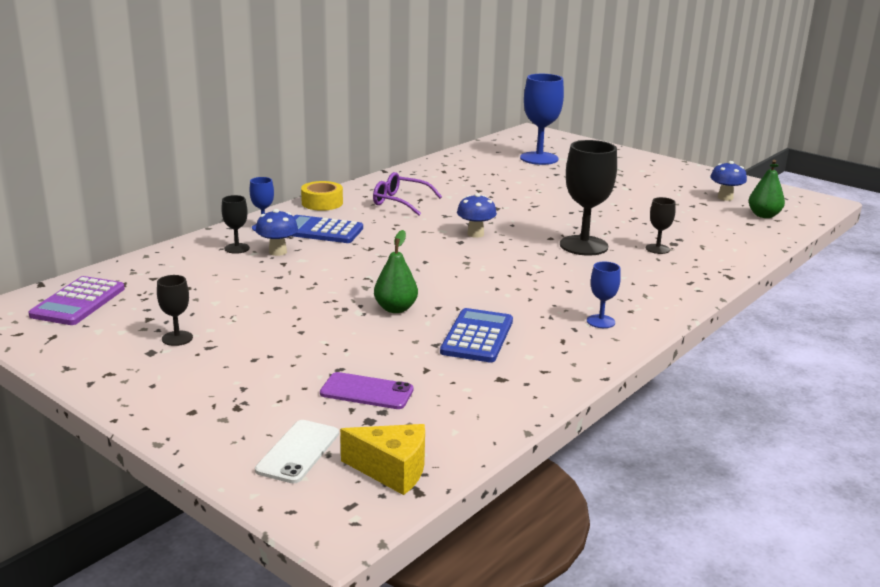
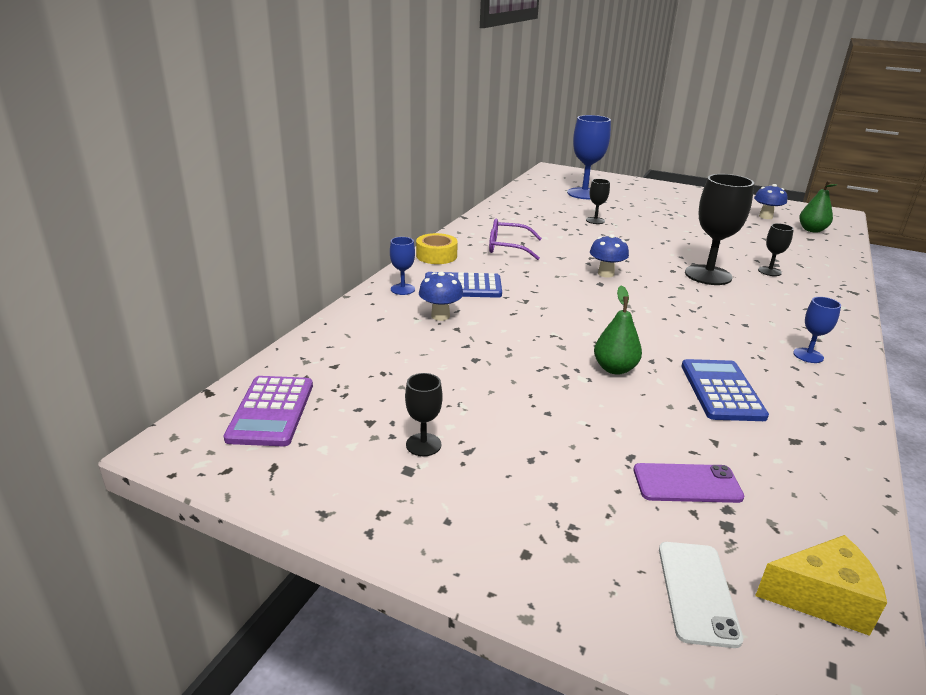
camera: 15 degrees left, 5 degrees up
black goblet [221,195,250,254] -> black goblet moved to [586,179,610,224]

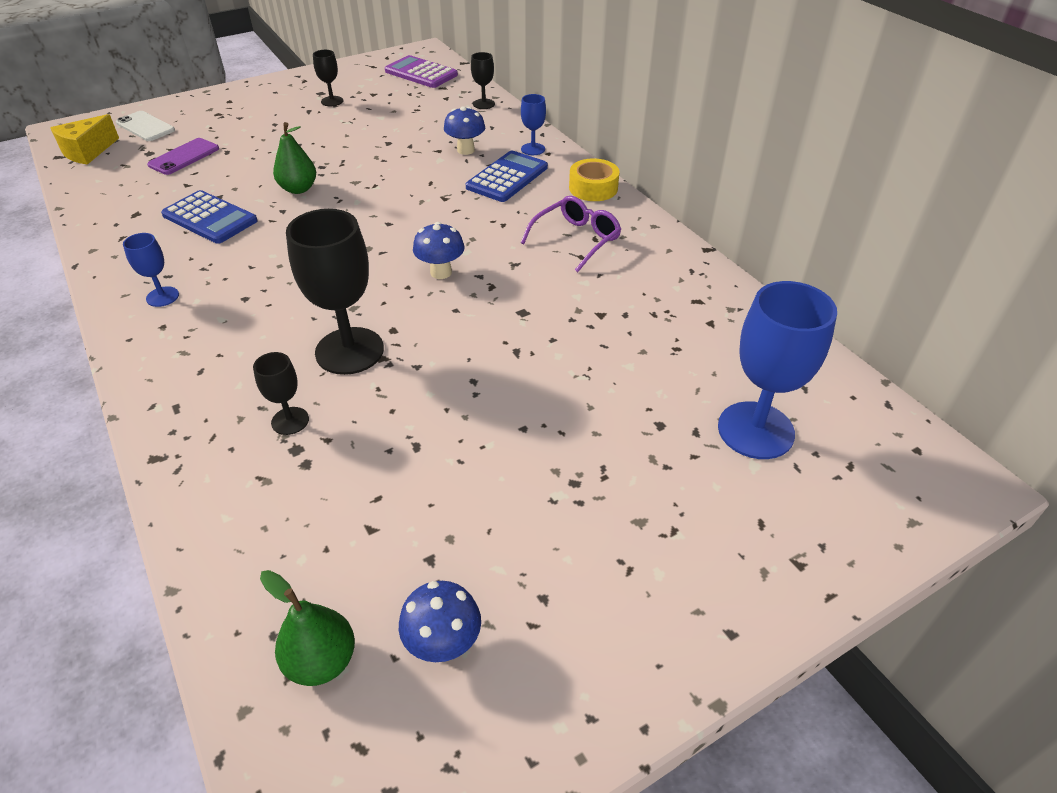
camera: 125 degrees right, 15 degrees up
black goblet [586,179,610,224] -> black goblet moved to [471,52,495,109]

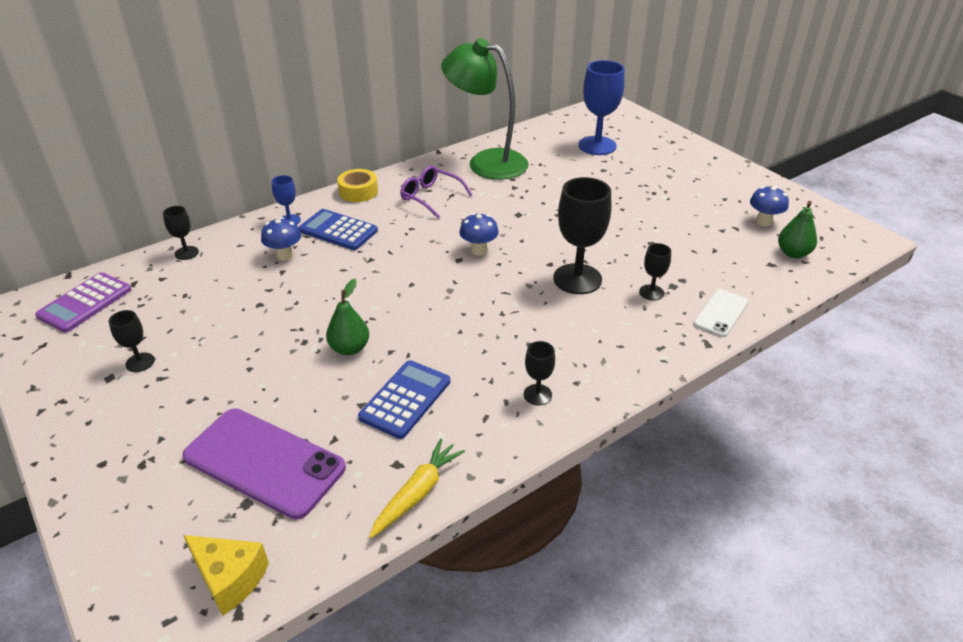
camera: 95 degrees left, 5 degrees down
white phone [116,111,175,141] -> white phone moved to [693,289,748,337]
blue goblet [123,233,179,307] -> black goblet [523,341,555,405]
purple phone [147,138,219,175] -> purple phone [182,409,346,519], size x1.86
none -> yellow carrot [369,438,465,538]
none -> green lamp [441,38,528,180]

